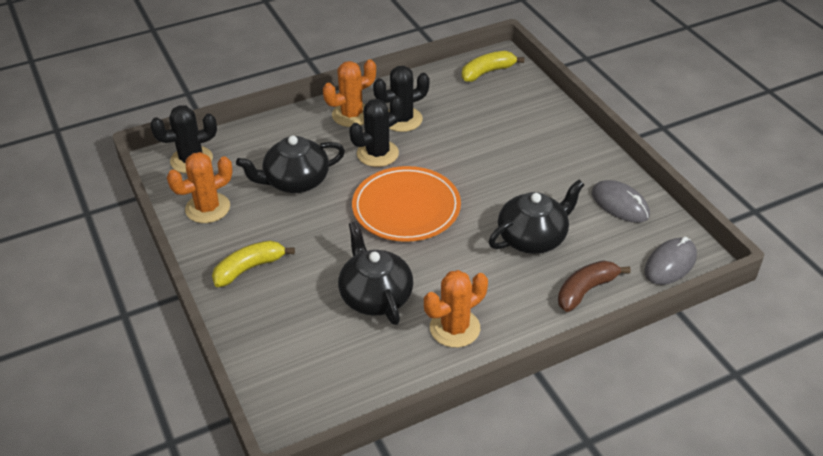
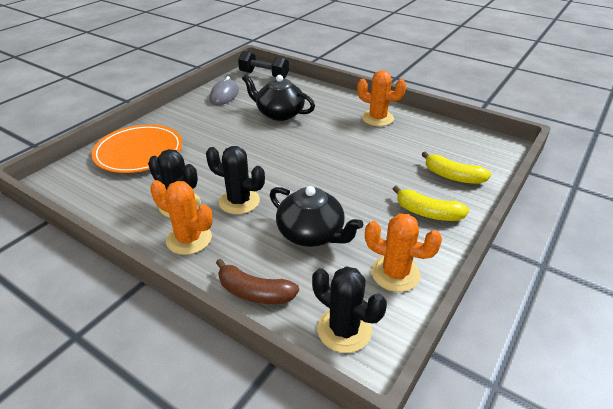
camera: 120 degrees left, 5 degrees down
black teapot [338,221,413,325] -> none
orange plate [352,166,461,242] -> orange plate moved to [91,124,182,173]
yellow banana [462,51,525,82] -> yellow banana moved to [422,152,491,184]
brown banana [558,260,631,312] -> brown banana moved to [216,259,299,304]
grey mouse [645,237,697,285] -> black dumbbell [238,51,289,78]

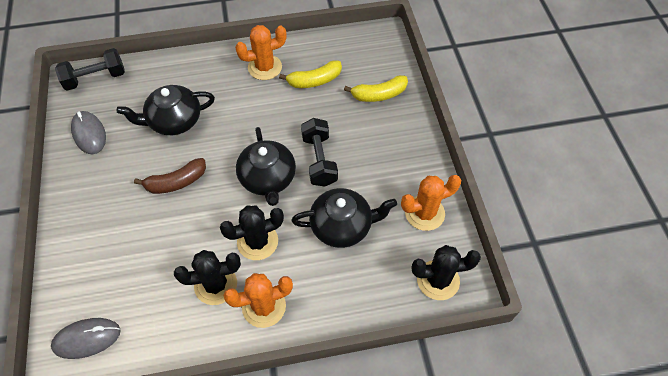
camera: 45 degrees left, 20 degrees up
orange plate [91,124,182,173] -> none
brown banana [216,259,299,304] -> brown banana moved to [134,158,206,194]
yellow banana [393,185,469,221] -> yellow banana moved to [279,60,342,88]
none -> grey mouse [51,318,121,359]
none -> black teapot [236,127,296,206]
none -> black dumbbell [301,118,338,187]

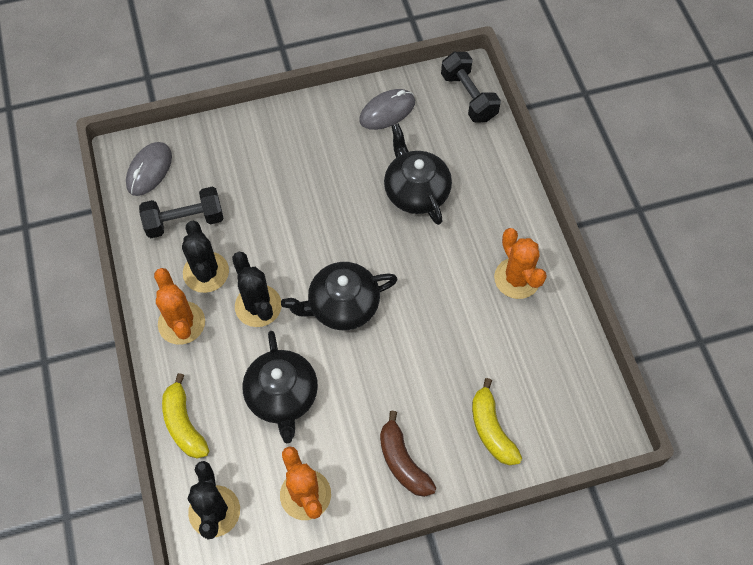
camera: 85 degrees right, 5 degrees up
grey mouse [51,318,121,359] -> grey mouse turned 45 degrees clockwise [126,142,172,196]
brown banana [134,158,206,194] -> brown banana moved to [380,411,436,497]
yellow banana [279,60,342,88] -> yellow banana moved to [162,373,209,459]
black dumbbell [301,118,338,187] -> black dumbbell moved to [139,187,224,238]

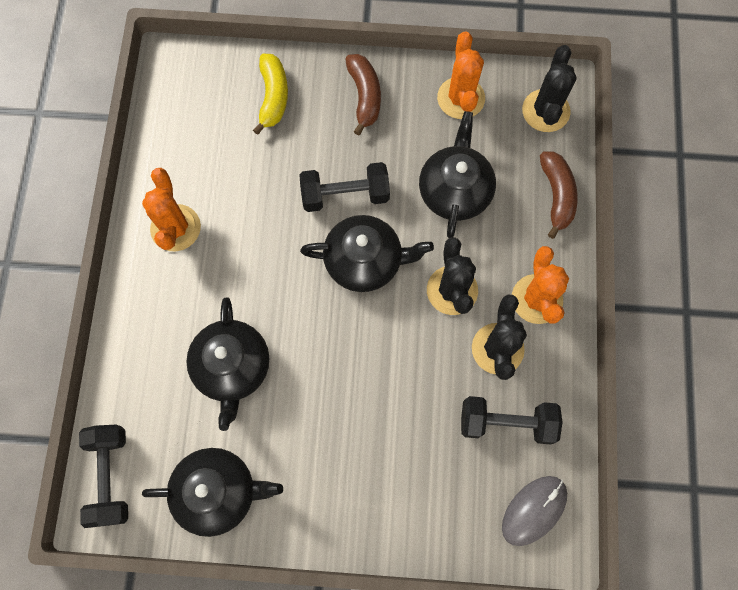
camera: 160 degrees left, 10 degrees up
yellow banana [162,373,209,459] -> brown banana [540,151,577,239]
grey mouse [359,89,415,130] -> black teapot [142,448,283,537]
none -> black dumbbell [299,162,390,212]

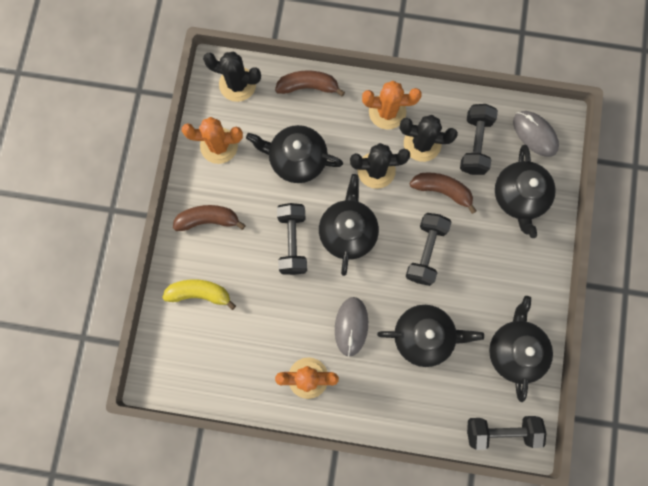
camera: 85 degrees left, 5 degrees up
none -> grey mouse [335,297,368,357]
none -> black dumbbell [406,213,452,286]
none -> brown banana [409,173,477,214]
none -> black teapot [495,145,556,238]

